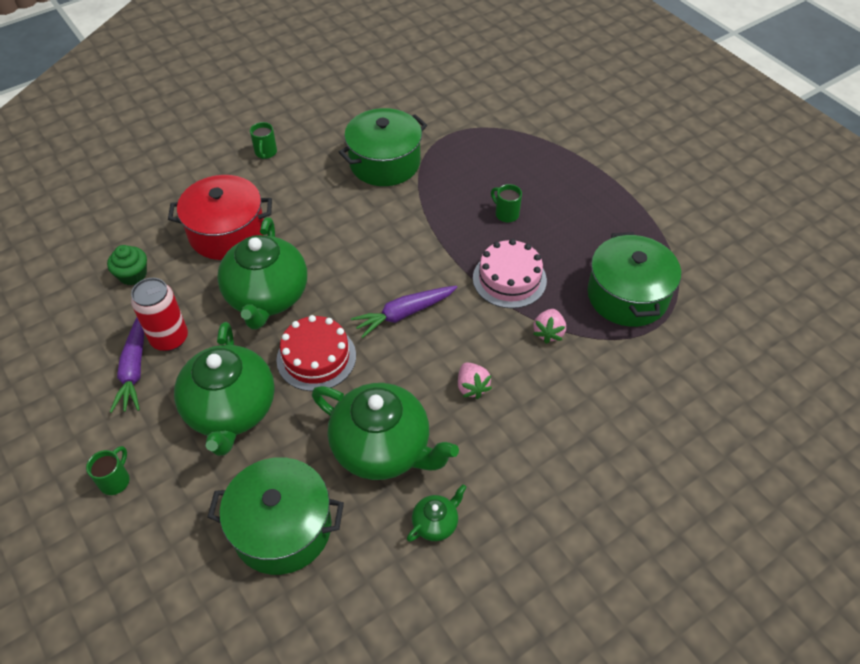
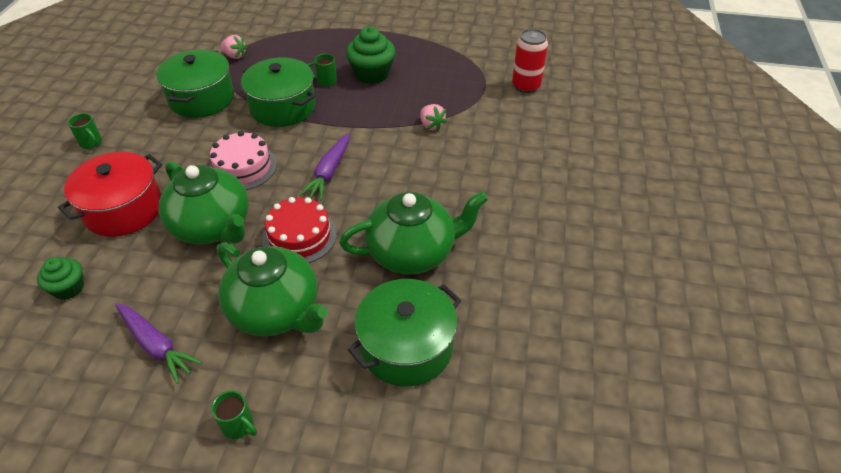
camera: 45 degrees left, 5 degrees down
green mug [86,446,130,495] -> green mug turned 150 degrees clockwise [211,391,257,439]
red can [131,278,188,351] -> red can moved to [512,29,548,93]
green teapot [407,484,467,542] -> none
pink strawberry [458,362,492,399] -> pink strawberry moved to [220,35,248,59]
pink cake [473,239,547,309] -> pink cake moved to [210,131,277,190]
green pot [587,232,681,327] -> green pot moved to [241,58,316,127]
none -> green cupcake [346,27,396,84]

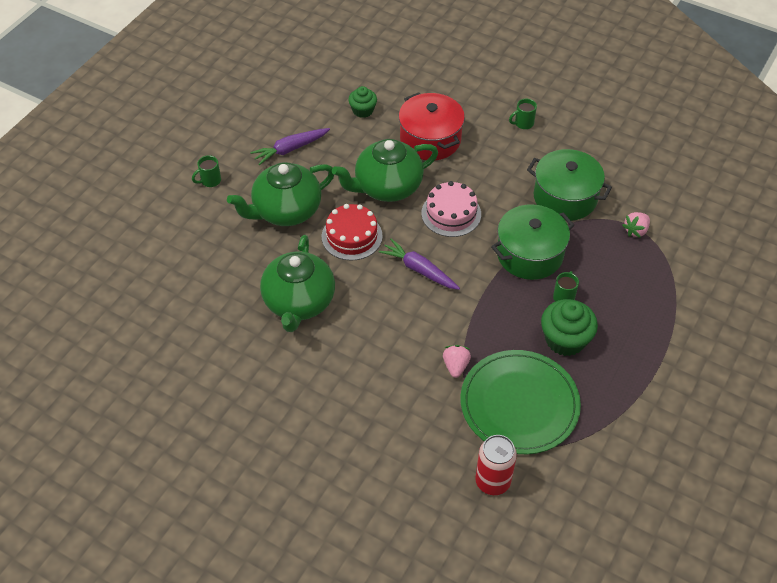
camera: 110 degrees right, 5 degrees up
green pot [348,279,461,387] -> none
pink strawberry [420,104,447,131] -> pink strawberry turned 105 degrees clockwise [443,345,471,378]
none -> green plate [460,350,581,454]

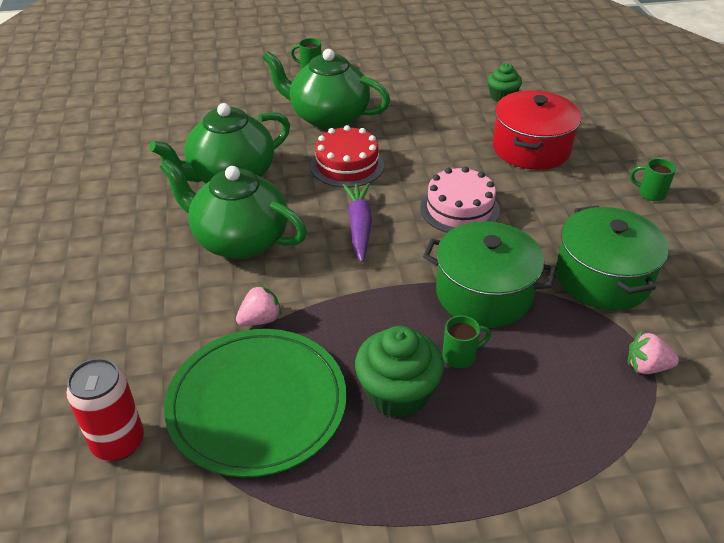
camera: 50 degrees right, 10 degrees down
purple carrot [250,128,330,165] -> none
green teapot [332,139,438,202] -> green teapot moved to [160,159,307,259]

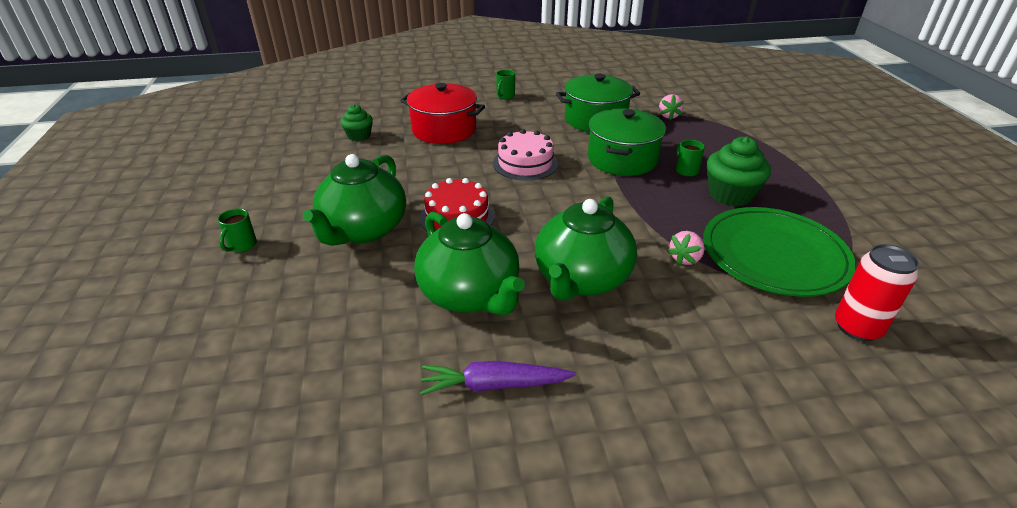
camera: 90 degrees left, 5 degrees down
pink strawberry [236,284,282,326] -> pink strawberry turned 105 degrees counterclockwise [667,231,705,266]
purple carrot [343,183,372,262] -> purple carrot moved to [420,361,576,395]

